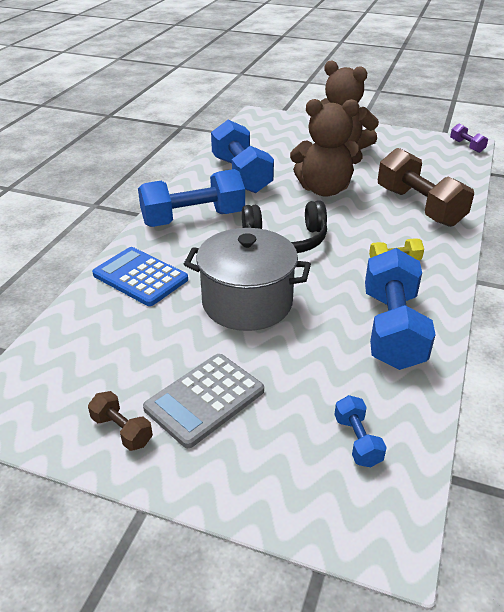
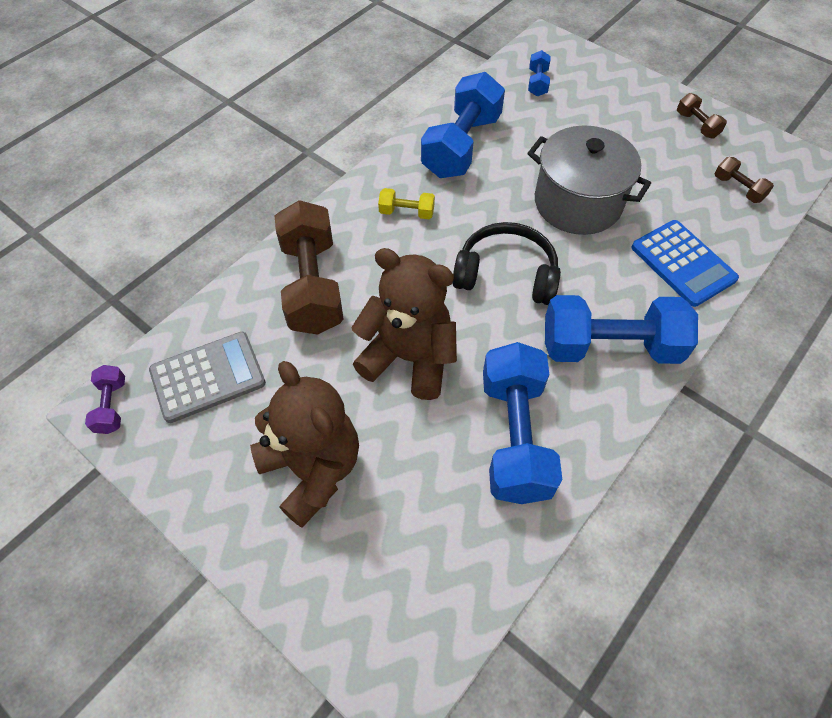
camera: 160 degrees left, 20 degrees up
grey calculator [143,354,264,448] -> grey calculator moved to [149,332,266,423]
none -> brown dumbbell [714,157,774,203]

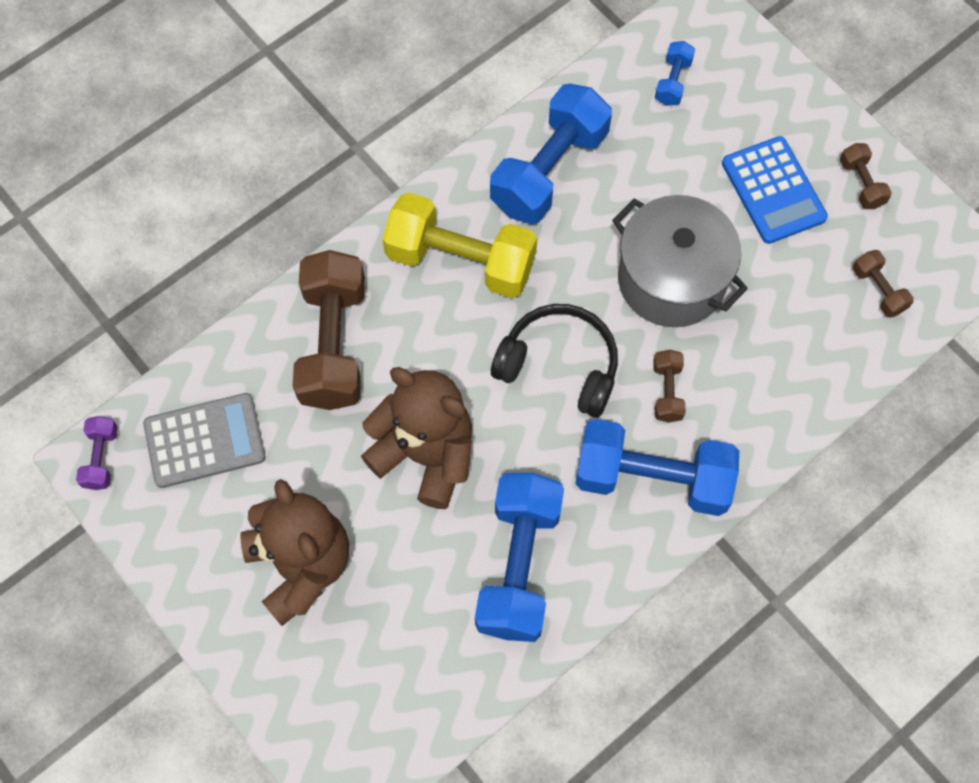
camera: 10 degrees right, 10 degrees up
yellow dumbbell [378,188,435,219] -> yellow dumbbell [382,192,537,298], size x2.19
blue calculator [631,220,739,307] -> blue calculator moved to [722,136,828,244]
none -> brown dumbbell [653,350,686,422]

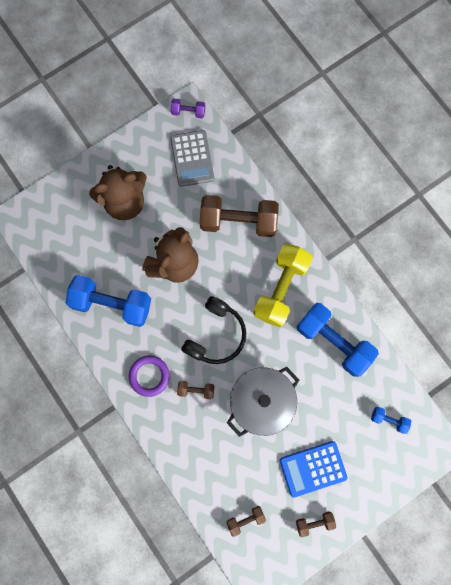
camera: 95 degrees right, 10 degrees up
blue dumbbell [575,419,739,516] -> purple ring [129,355,170,397]

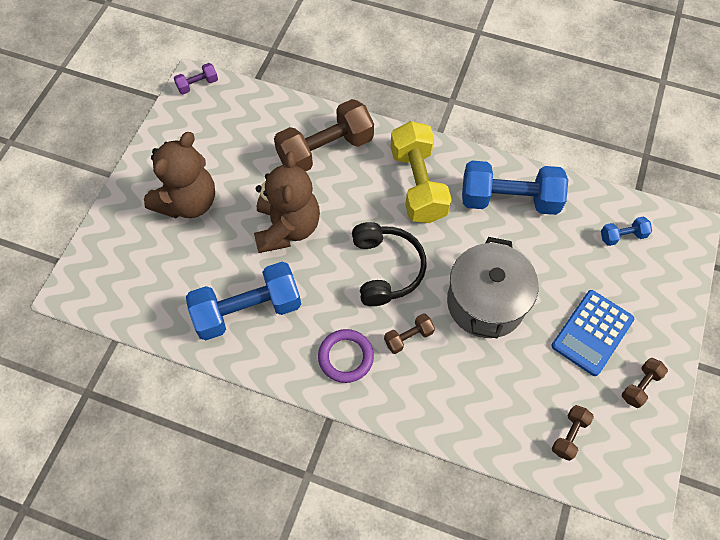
camera: 35 degrees left, 15 degrees down
grey calculator [170,130,214,187] -> none

